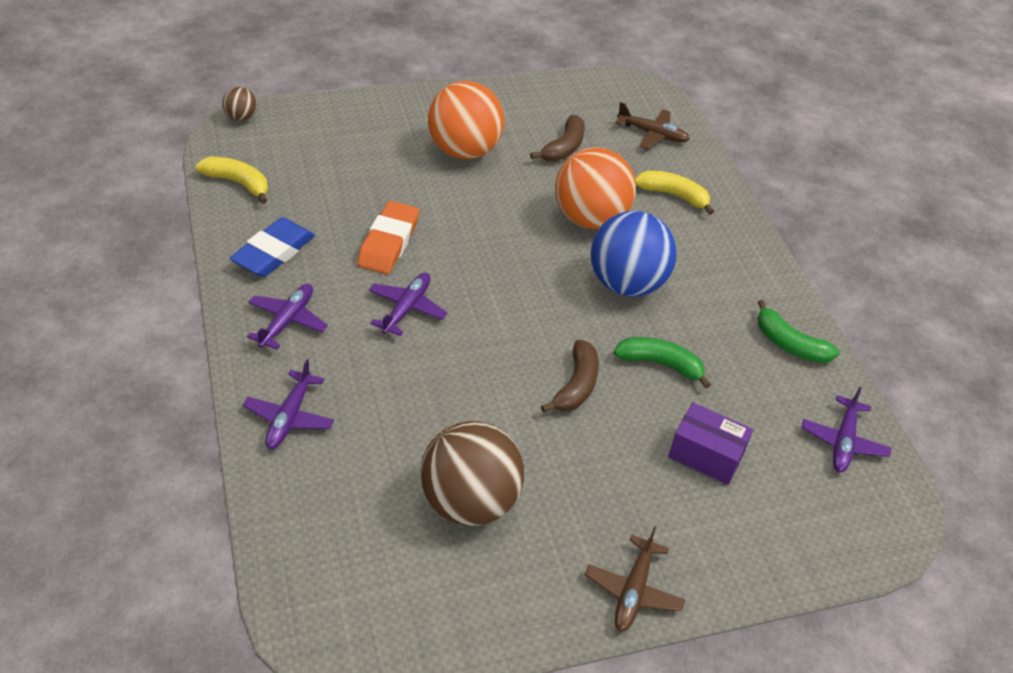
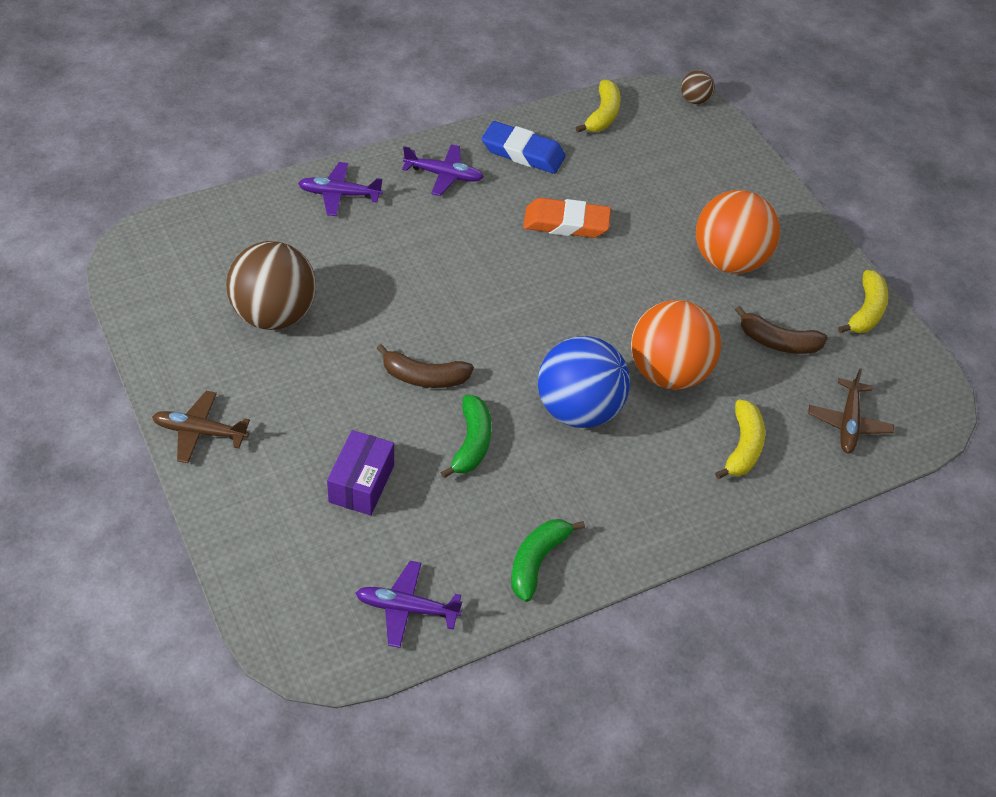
camera: 80 degrees right, 5 degrees up
purple plane [369,273,447,336] -> none
none -> yellow banana [838,270,888,333]

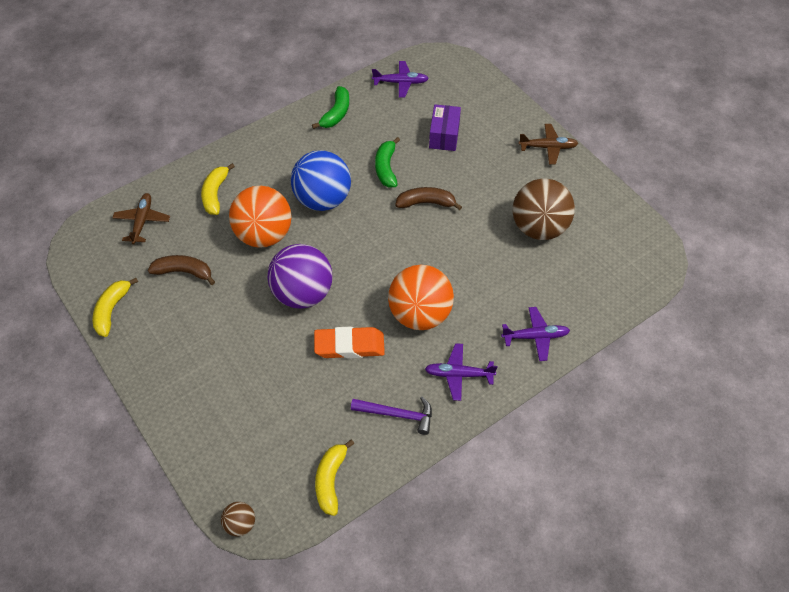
camera: 175 degrees right, 5 degrees up
blue eraser [482,121,566,174] -> purple hammer [351,397,432,435]
orange ball [696,190,780,273] -> orange ball moved to [388,265,454,330]
none -> purple ball [267,244,333,309]

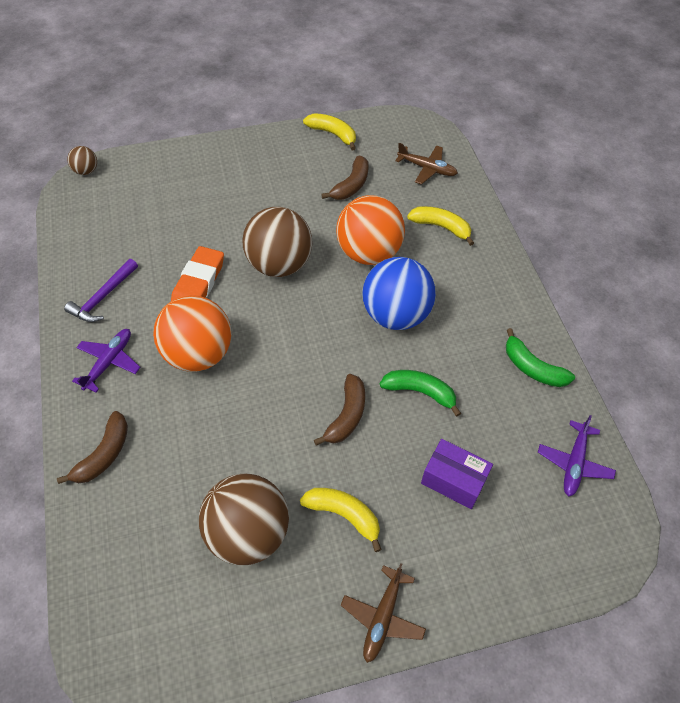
camera: 110 degrees right, 0 degrees up
purple ball [267,244,333,309] -> brown ball [242,207,312,277]
yellow banana [315,439,354,516] -> yellow banana moved to [300,488,382,552]
purple plane [501,307,570,361] -> brown banana [57,411,128,484]

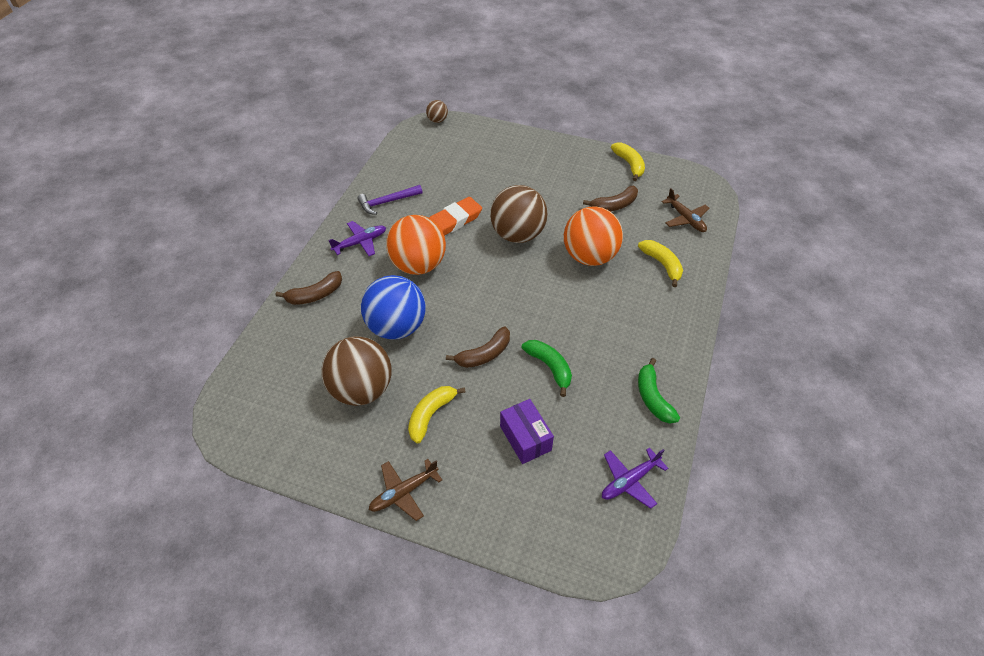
camera: 35 degrees right, 5 degrees down
yellow banana [300,488,382,552] -> yellow banana turned 120 degrees counterclockwise [408,386,466,443]
blue ball [362,257,436,330] -> blue ball moved to [361,275,426,340]

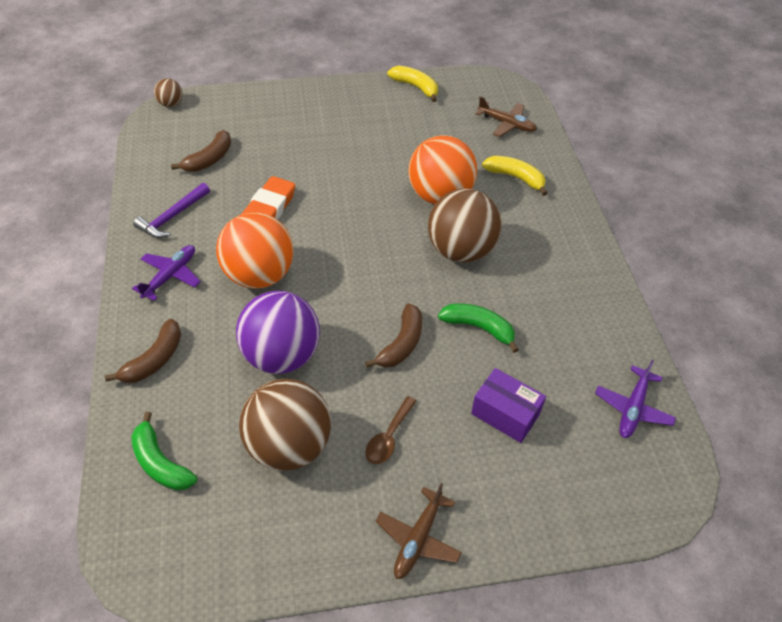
camera: 30 degrees left, 0 degrees up
blue ball [361,275,426,340] -> purple ball [236,291,320,374]
yellow banana [408,386,466,443] -> brown spoon [365,396,417,464]
brown ball [490,185,548,243] -> brown ball moved to [428,189,502,263]
brown banana [583,186,638,211] -> brown banana moved to [171,130,231,172]
green banana [638,358,680,423] -> green banana moved to [131,412,197,491]

